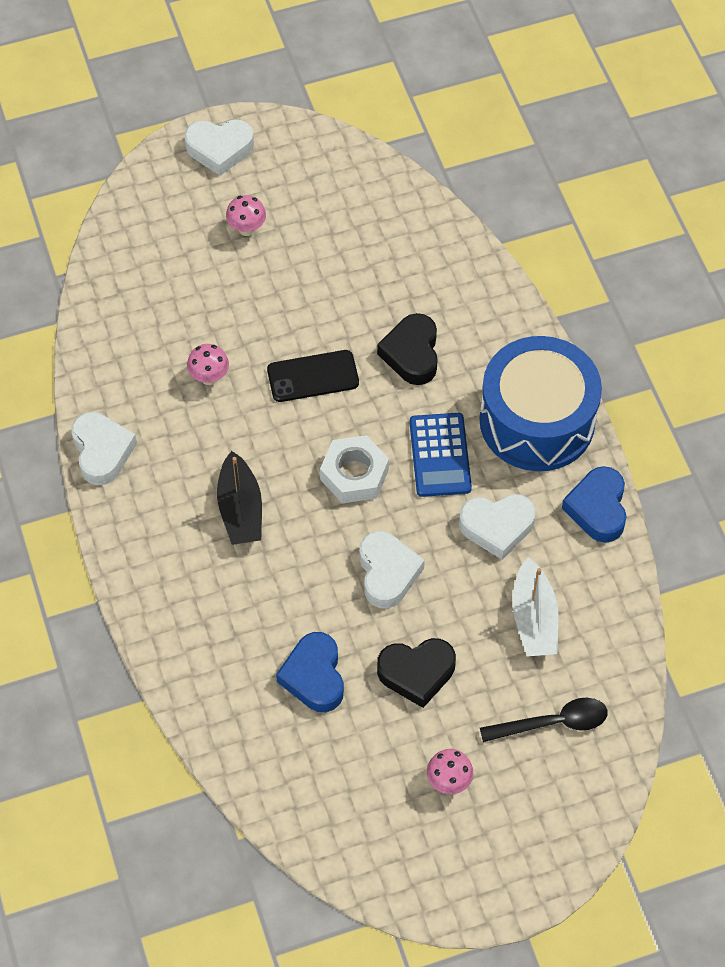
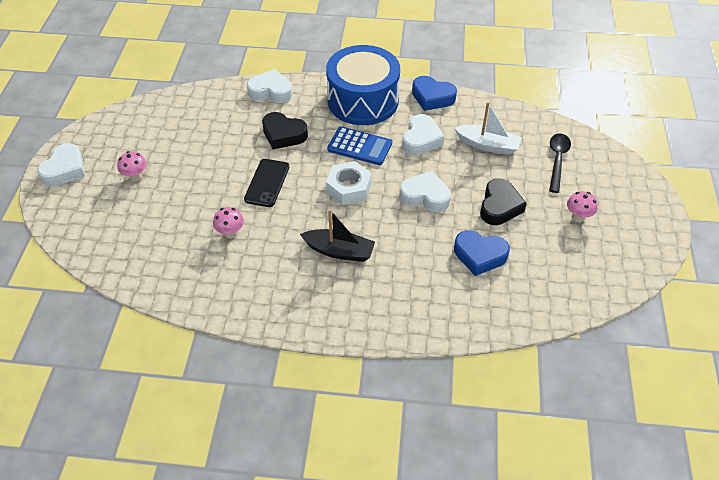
camera: 65 degrees left, 10 degrees down
white heart [71,412,137,485] -> white heart moved to [247,69,293,103]

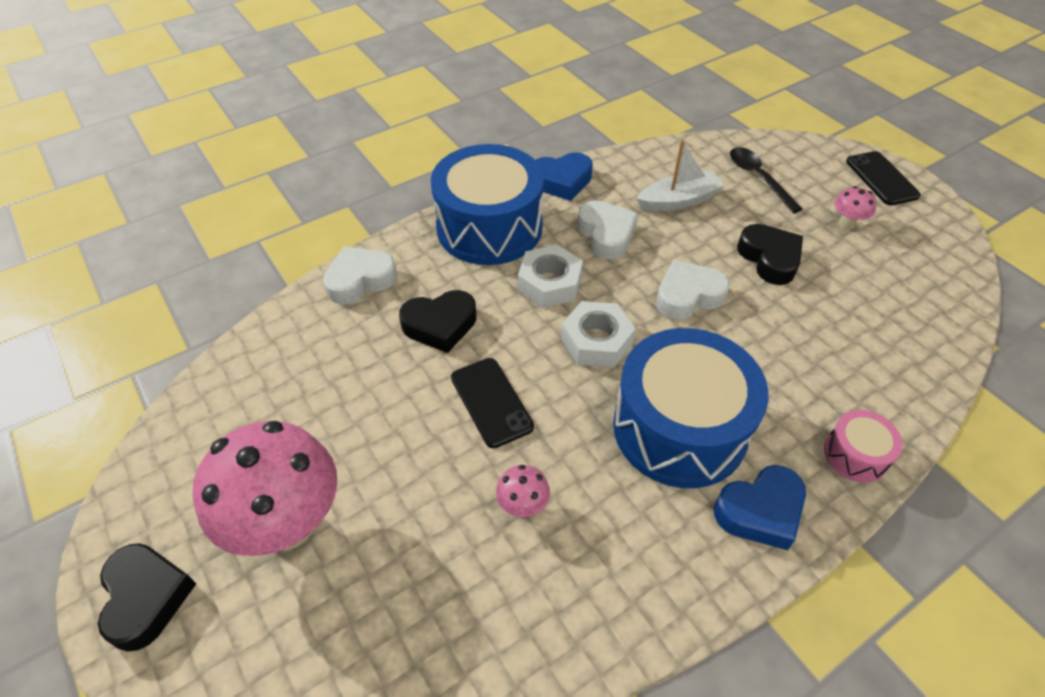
camera: 40 degrees left, 0 degrees up
white heart [37,143,85,186] -> black heart [98,543,196,652]
pink mushroom [117,151,147,182] -> pink mushroom [193,421,337,556], size x2.38
black boat [300,209,375,262] -> blue drum [613,328,768,488]
blue calculator [327,126,392,165] -> white nut [518,245,583,308]
blue heart [454,230,510,276] -> blue heart moved to [714,465,806,550]
none -> pink drum [824,410,903,483]
none -> black phone [846,151,921,205]

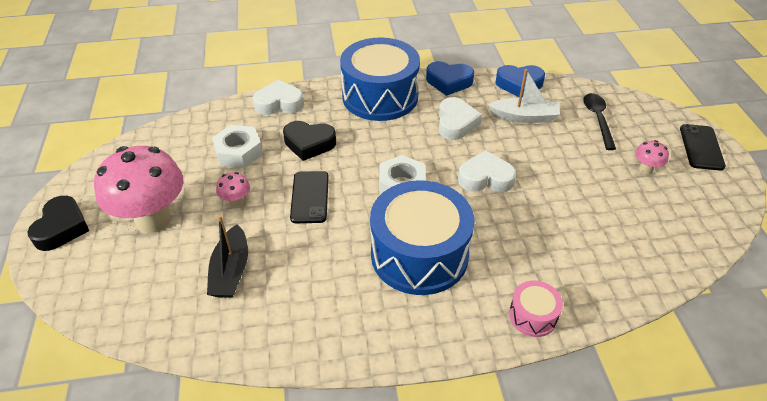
camera: 25 degrees right, 5 degrees down
pink mushroom [496,465,550,517] -> pink mushroom moved to [216,172,250,208]
white nut [518,245,583,308] -> white nut moved to [212,125,263,168]
blue heart [714,465,806,550] -> blue heart moved to [495,65,545,98]
black heart [737,224,803,285] -> none
none -> black boat [207,215,248,298]

